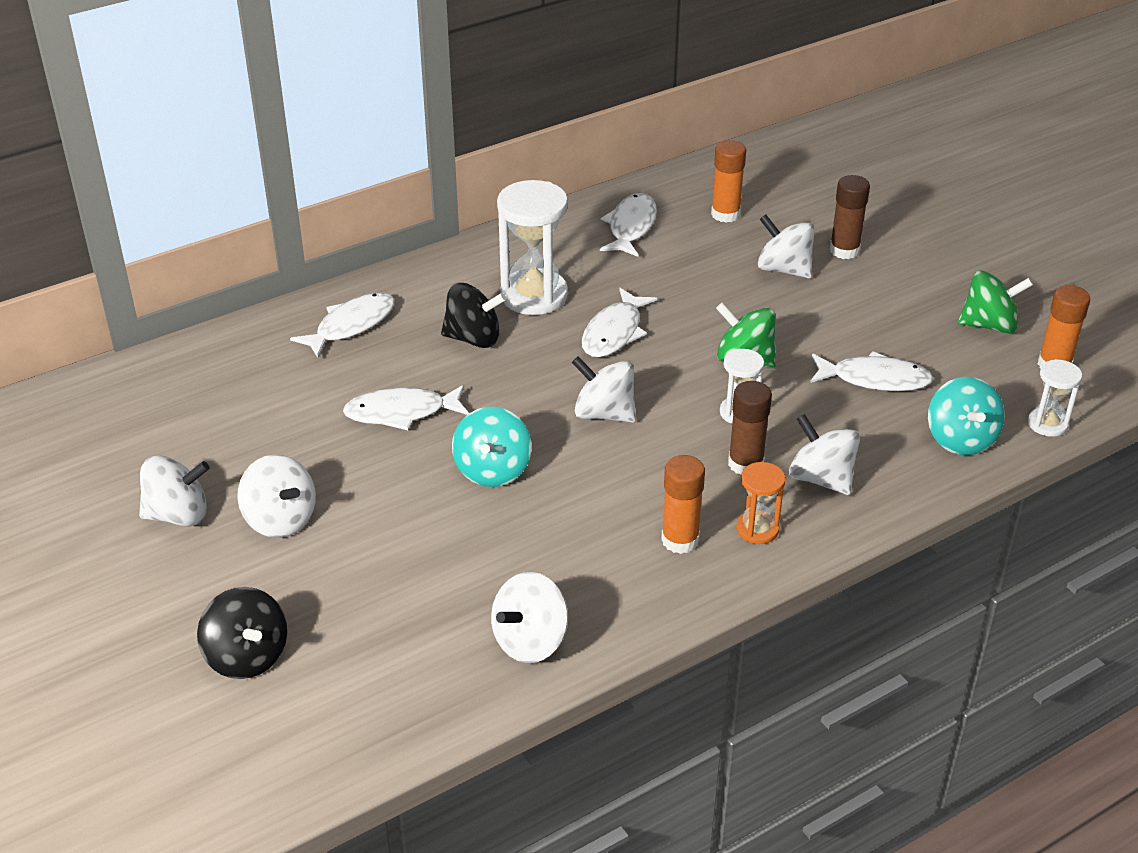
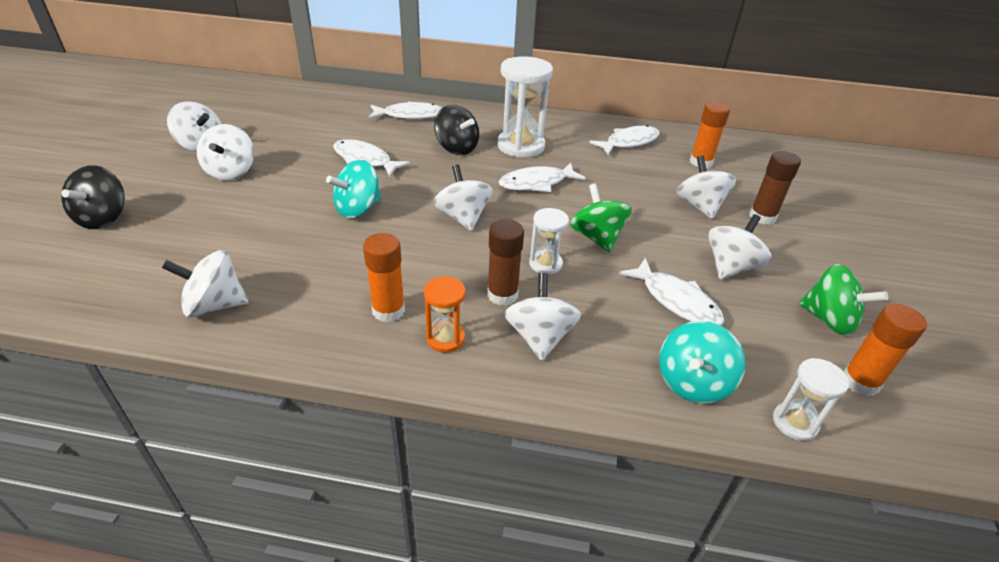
camera: 40 degrees right, 0 degrees up
none -> white spinning top [708,214,772,279]

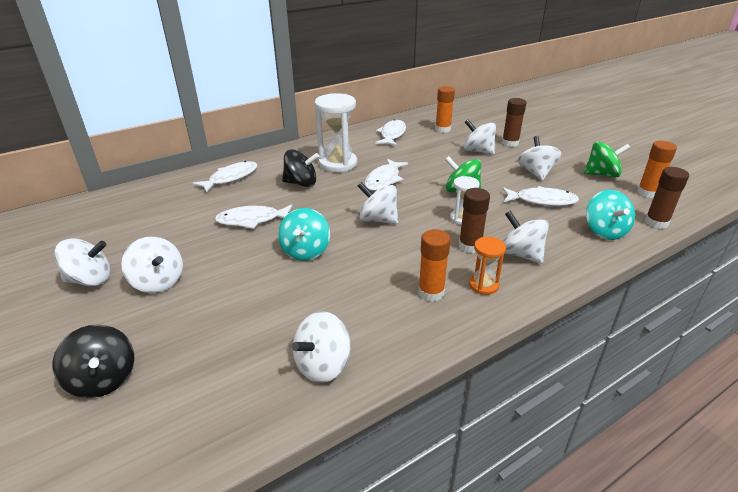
camera: 40 degrees left, 5 degrees down
white hourglass [773,358,849,441] -> brown glue stick [645,167,689,229]

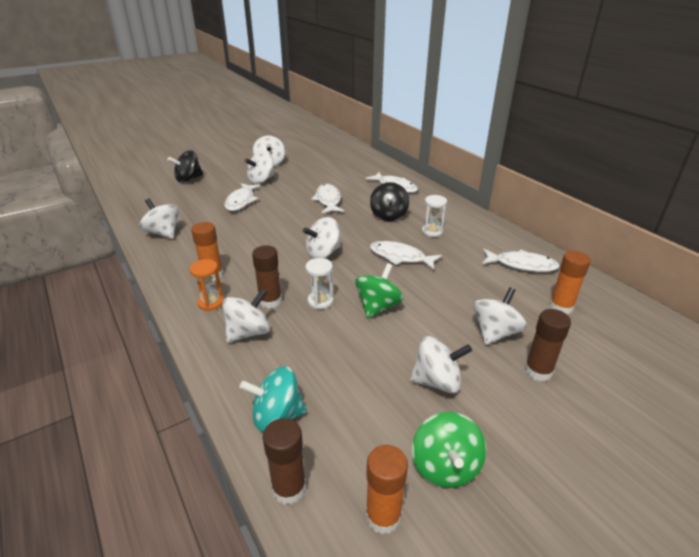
camera: 90 degrees right, 0 degrees up
turquoise spinning top [278,208,330,261] -> none
white hourglass [314,93,357,172] -> white hourglass [422,195,447,237], size x0.53
white spinning top [358,182,398,224] -> white spinning top turned 150 degrees counterclockwise [303,217,341,259]
white fish [502,186,579,206] -> white fish moved to [224,183,261,211]

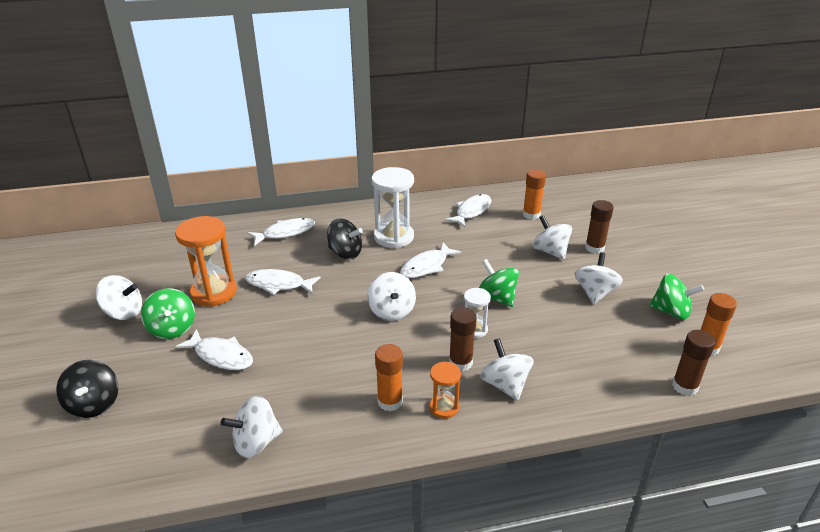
camera: 70 degrees left, 0 degrees up
turquoise spinning top [239,366,307,431] -> none
white spinning top [245,151,274,184] -> green spinning top [141,288,195,339]
white hourglass [422,195,447,237] -> white hourglass [372,167,414,248], size x1.88
none -> orange hourglass [175,216,237,307]

